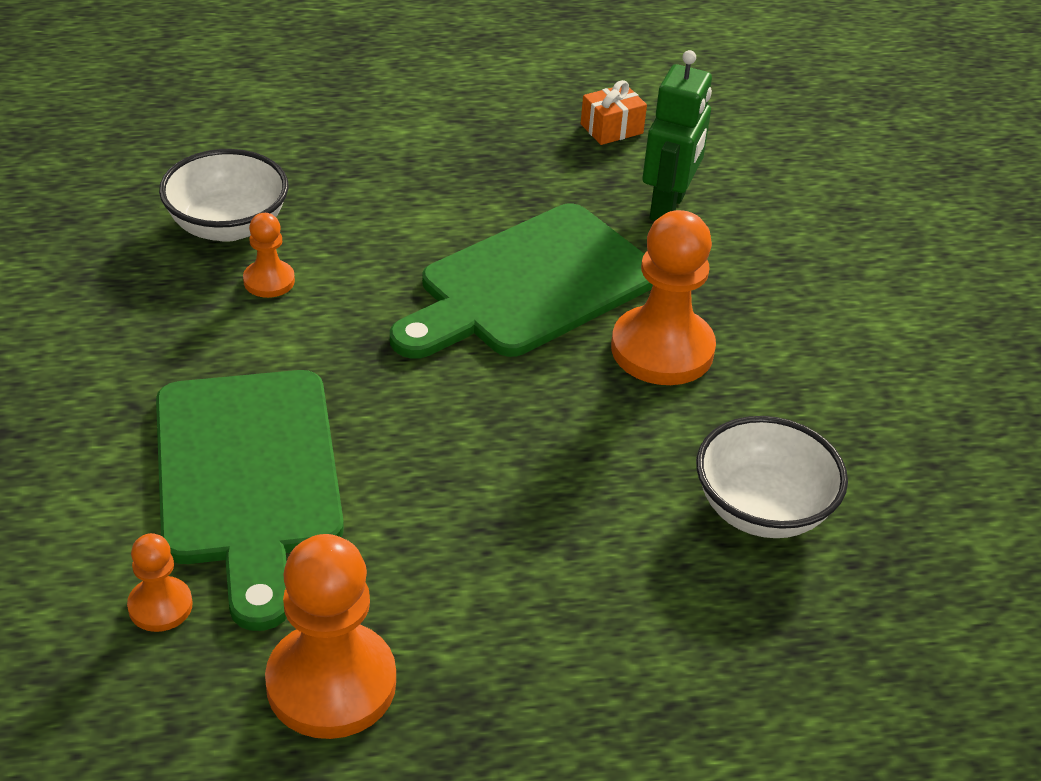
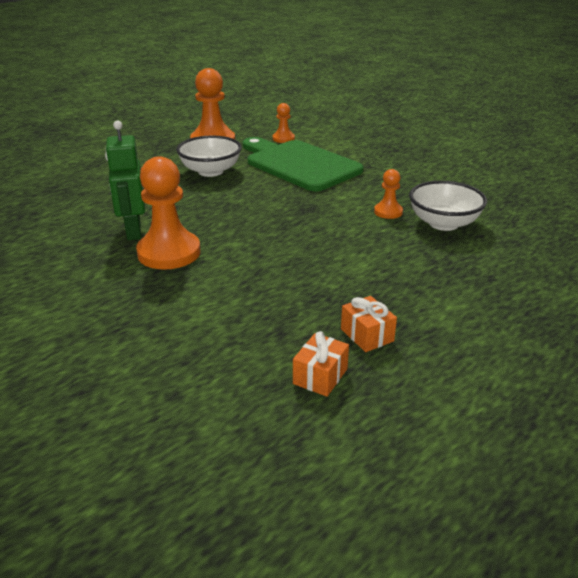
camera: 150 degrees right, 10 degrees down
green cutting board [390,203,653,359] -> none
green robot [642,50,712,221] -> green robot moved to [105,120,145,240]
white bowl [696,416,848,538] -> white bowl moved to [176,136,242,177]
none -> orange gift [341,296,397,352]

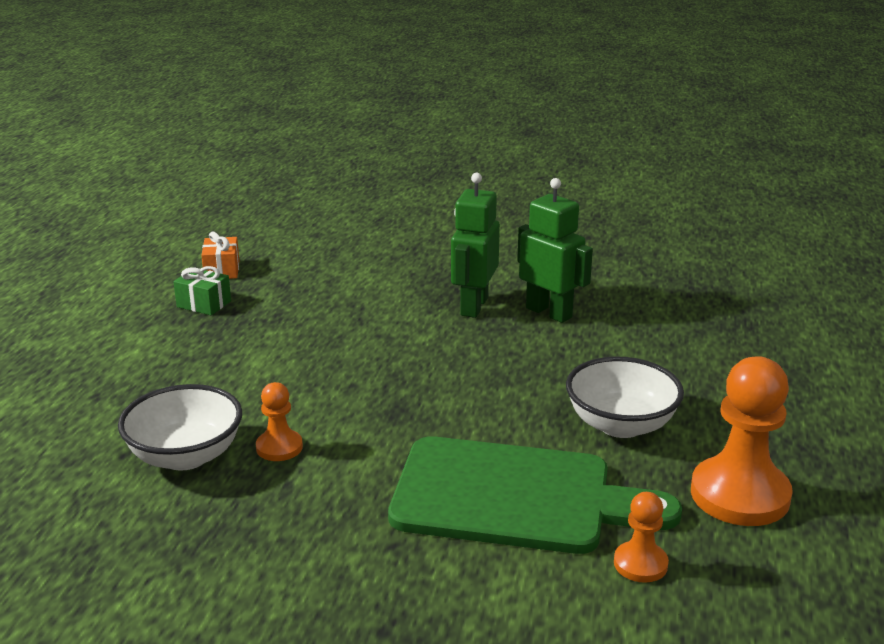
camera: 145 degrees right, 5 degrees down
orange pawn [136,156,200,270] -> green robot [451,173,500,318]
orange gift [341,296,397,352] -> green gift [173,266,231,315]

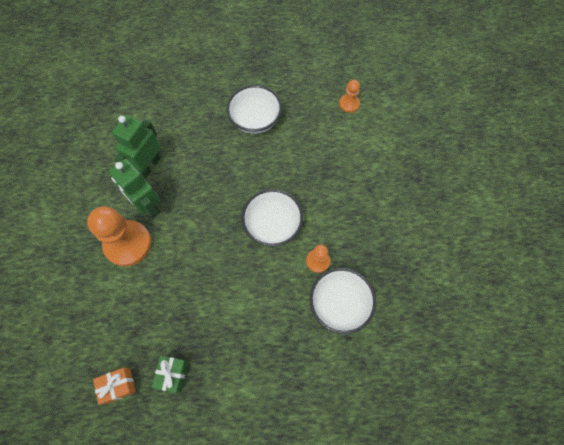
camera: 105 degrees left, 40 degrees up
green cutting board [388,436,682,554] -> none
green robot [451,173,500,318] -> green robot turned 45 degrees clockwise [109,159,161,218]
orange pawn [691,356,793,526] -> orange pawn moved to [87,206,151,267]
none -> white bowl [241,189,303,247]

